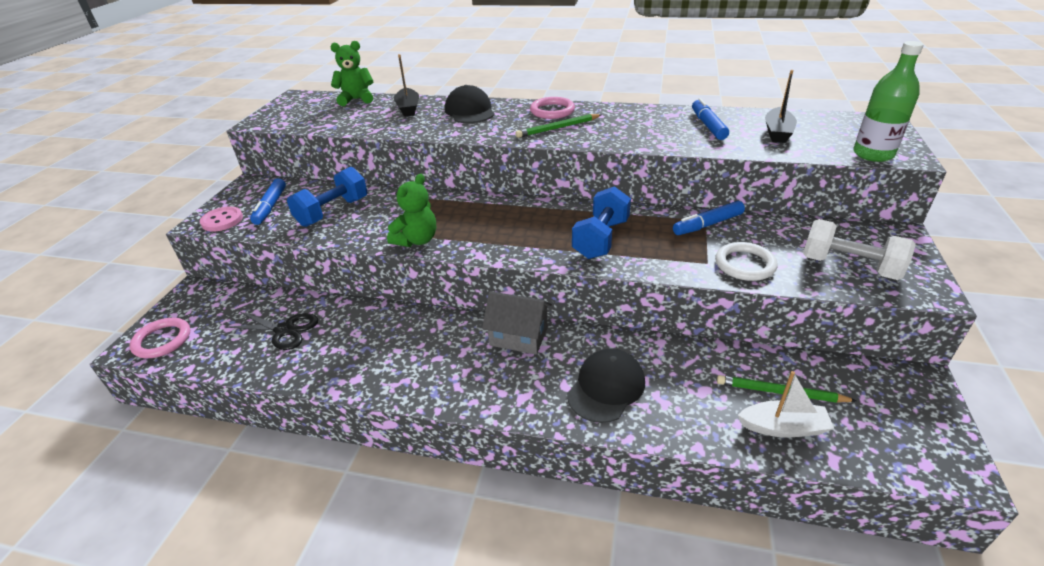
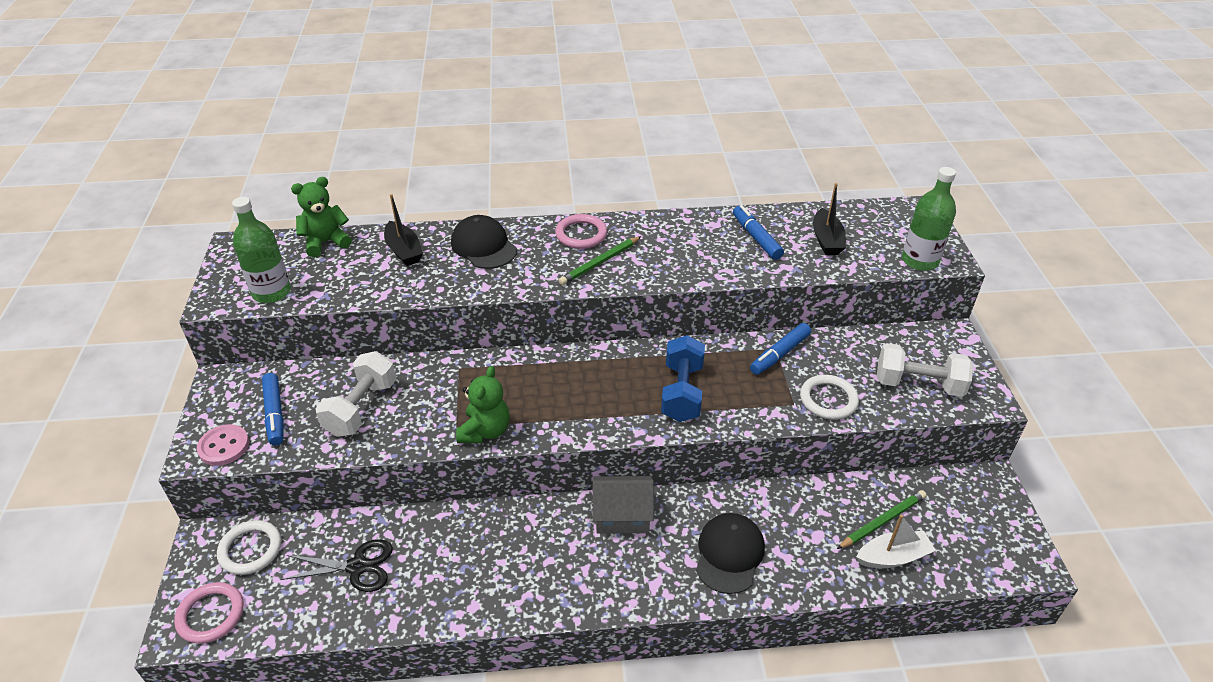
camera: 20 degrees left, 5 degrees up
blue dumbbell [287,167,367,227] -> white dumbbell [316,351,396,437]
green pencil [717,375,857,403] -> green pencil turned 150 degrees clockwise [837,490,927,549]
none -> white ring [217,520,281,575]
none -> green bottle [232,197,291,303]

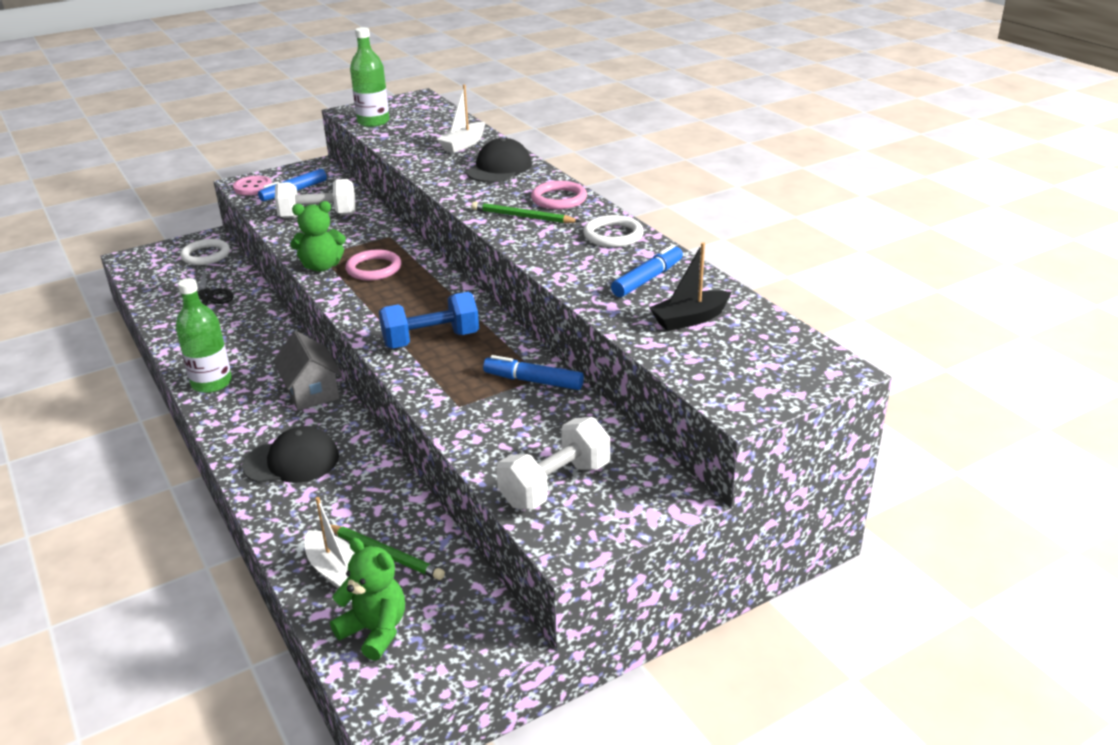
camera: 65 degrees right, 10 degrees down
pink ring [174,582,244,644] -> pink ring moved to [345,250,401,280]
green teddy bear [291,177,352,257] -> green teddy bear moved to [330,538,405,661]
black boat [384,194,423,266] -> white boat [437,84,485,153]
white ring [800,375,859,419] -> white ring moved to [583,215,644,247]
white dumbbell [877,343,973,397] -> white dumbbell turned 60 degrees clockwise [496,417,610,509]
green bottle [902,167,956,271] -> green bottle moved to [176,278,232,393]

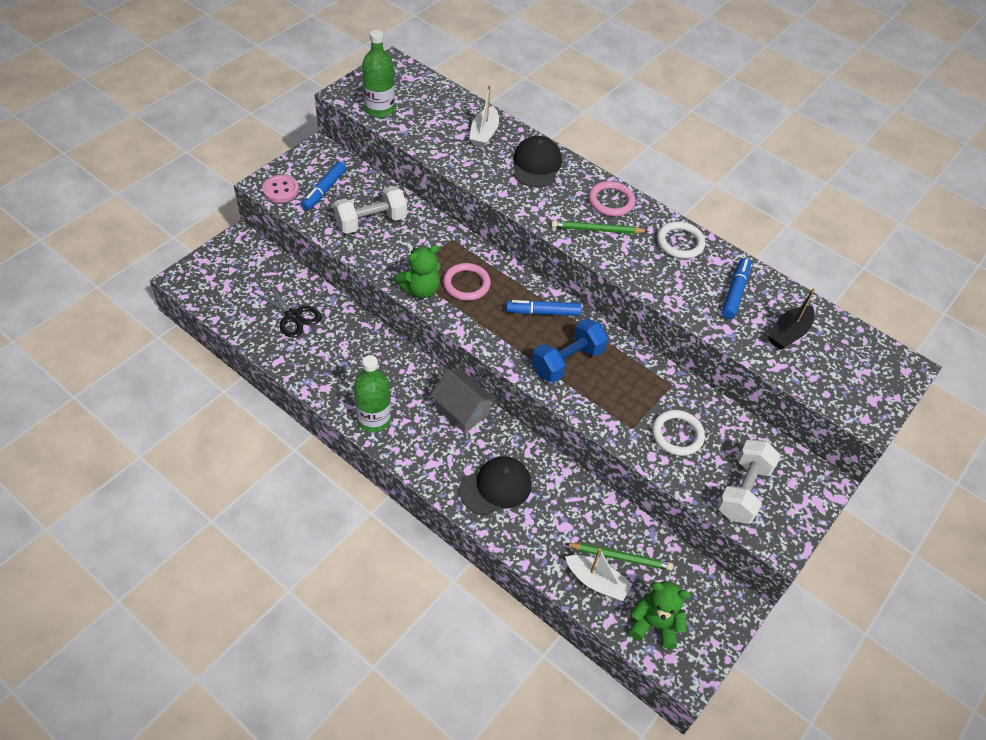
camera: 25 degrees left, 20 degrees up
white ring [180,239,230,265] -> white ring moved to [652,410,705,456]
blue marker [483,355,584,390] -> blue marker moved to [506,300,581,316]

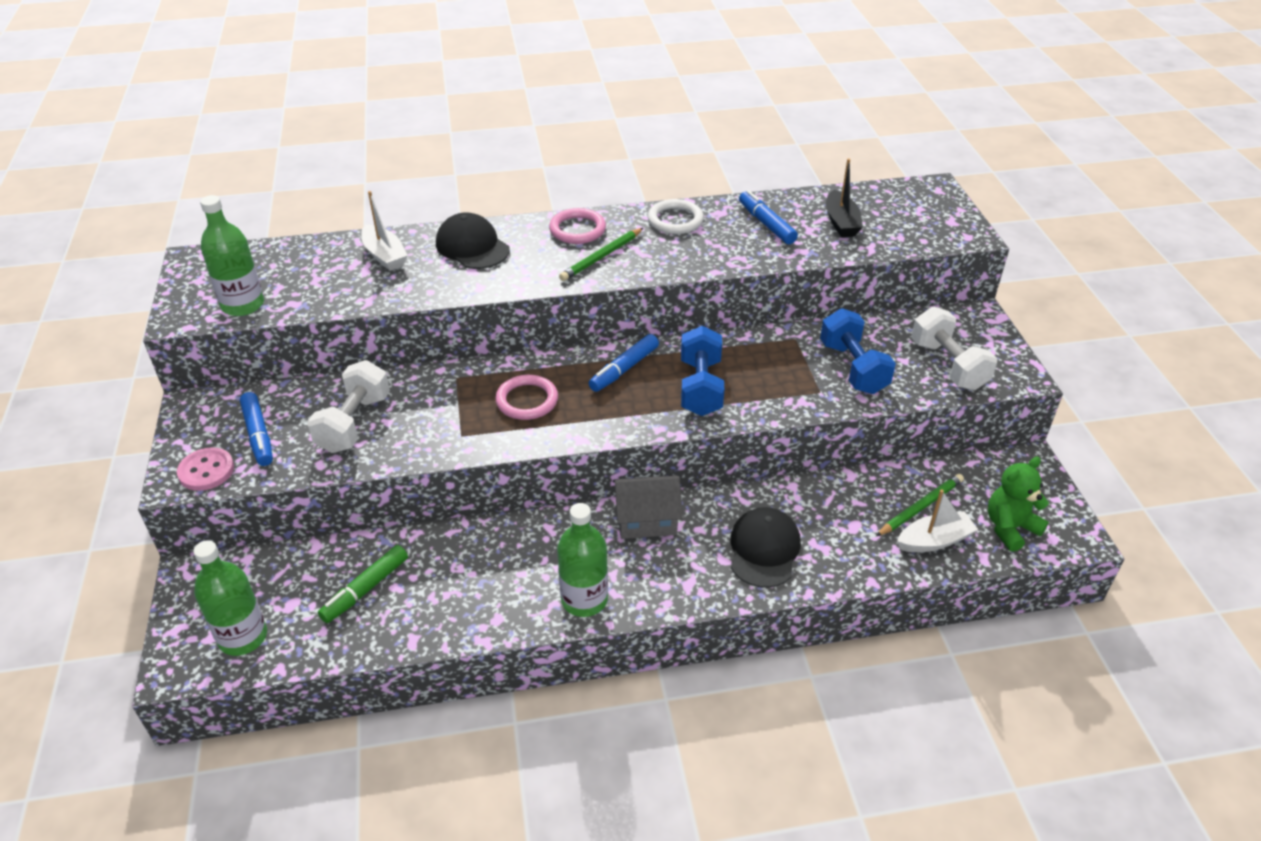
camera: 45 degrees left, 10 degrees down
black scissors [251,281,322,338] -> green marker [318,545,408,623]
green teddy bear [395,245,441,298] -> none
white ring [652,410,705,456] -> blue dumbbell [820,308,896,394]
none -> green bottle [193,540,267,656]

